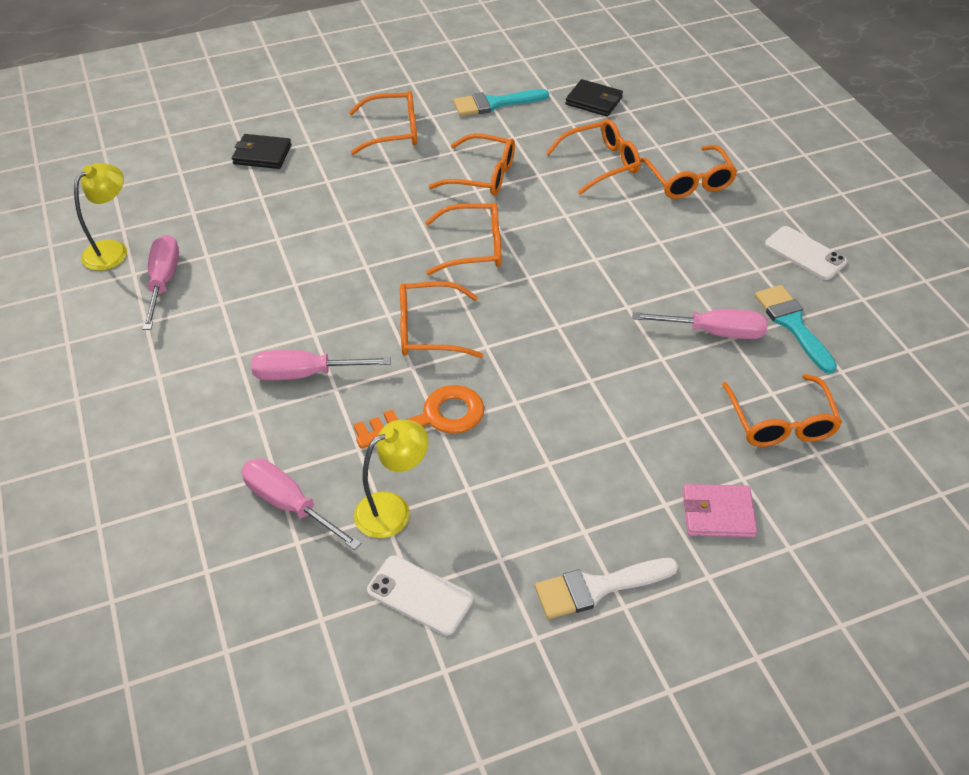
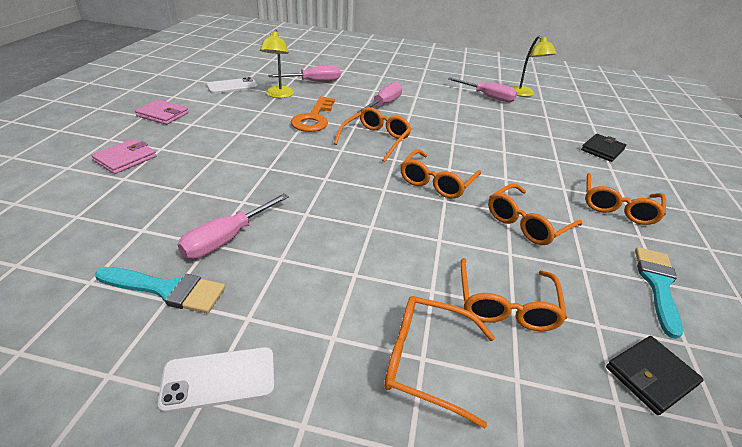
camera: 120 degrees right, 10 degrees down
white brush [535,558,678,619] -> pink wallet [135,99,189,125]
orange glasses [722,374,842,447] -> none

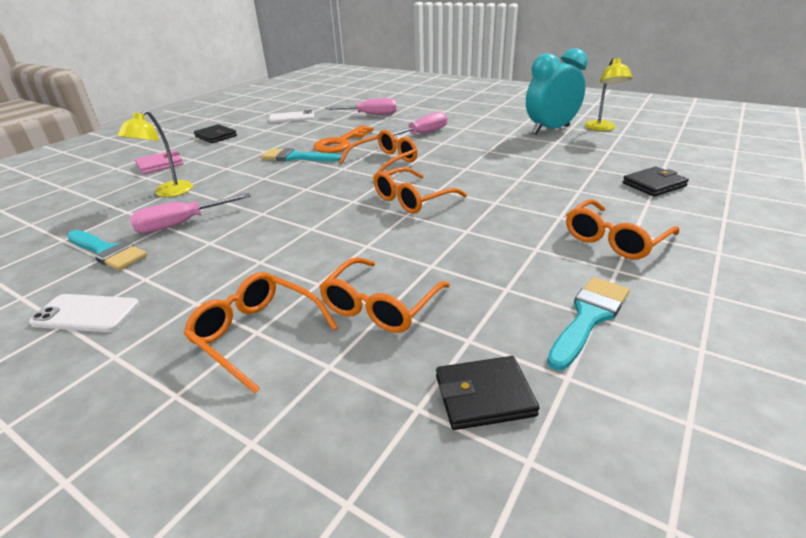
camera: 25 degrees right, 5 degrees down
pink wallet [135,99,189,125] -> black wallet [194,124,237,143]
yellow lamp [260,29,294,98] -> yellow lamp moved to [117,110,193,197]
pink screwdriver [448,78,517,102] -> turquoise clock [526,48,587,134]
orange glasses [488,183,582,245] -> none
none -> turquoise brush [261,148,341,162]

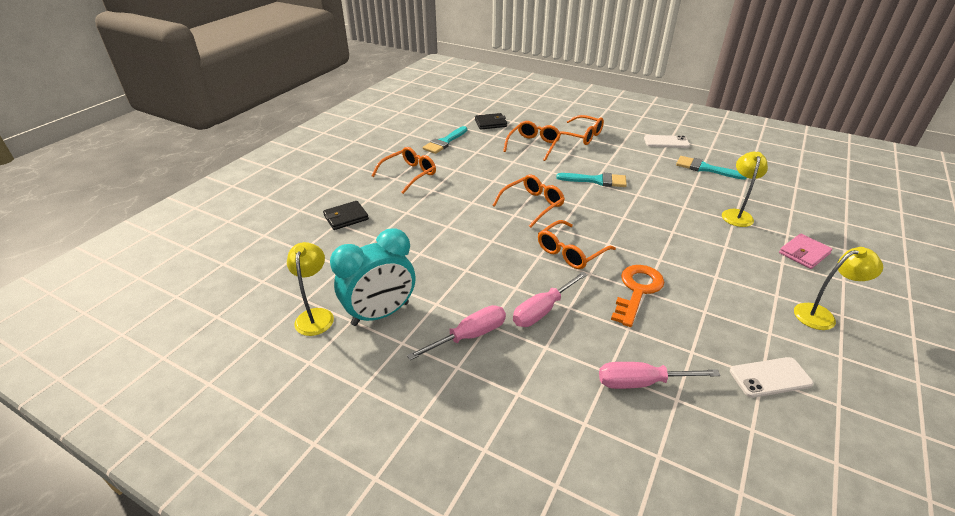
camera: 175 degrees right, 5 degrees up
pink screwdriver [130,193,251,233] -> pink screwdriver moved to [407,305,506,360]
black wallet [194,124,237,143] -> yellow lamp [794,247,883,330]
turquoise brush [261,148,341,162] -> turquoise brush moved to [556,173,627,187]

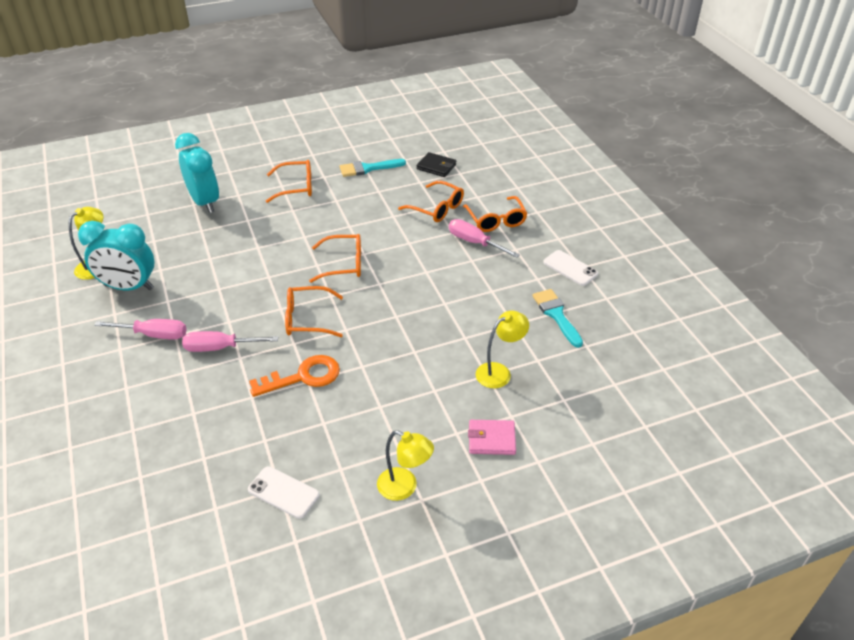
camera: 40 degrees right, 5 degrees up
black wallet [323,201,369,230] -> turquoise clock [175,133,219,213]
orange glasses [503,121,561,161] -> orange glasses turned 60 degrees clockwise [398,181,464,222]
turquoise brush [556,173,627,187] -> none
pink screwdriver [599,362,720,389] -> pink screwdriver moved to [449,219,520,258]

